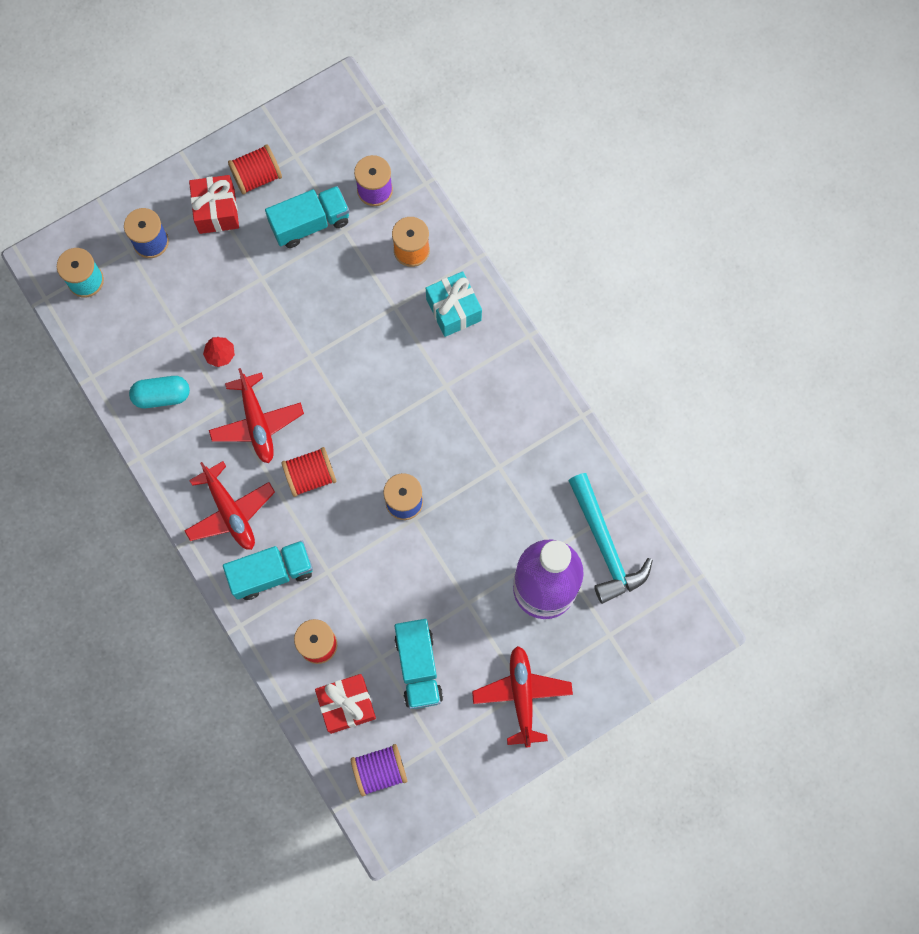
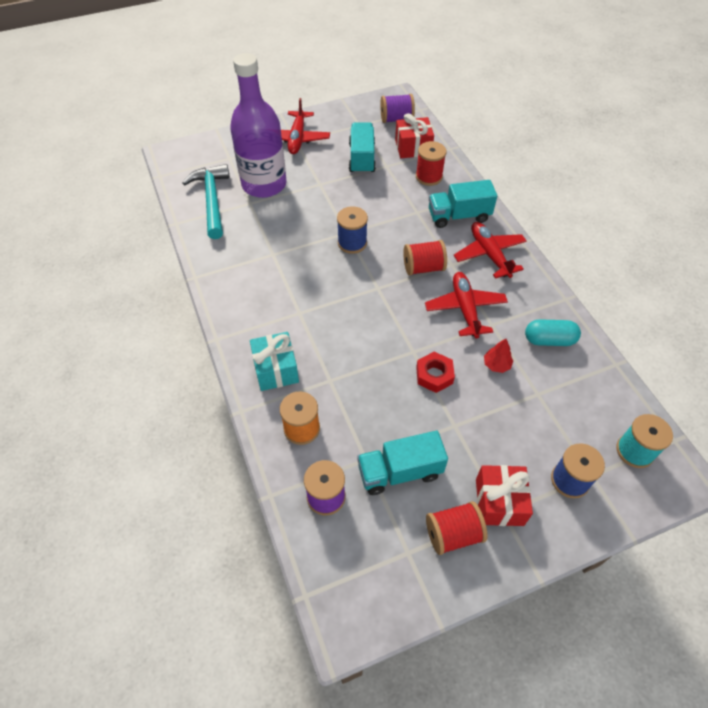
camera: 170 degrees left, 20 degrees down
none -> red nut [416,352,455,393]

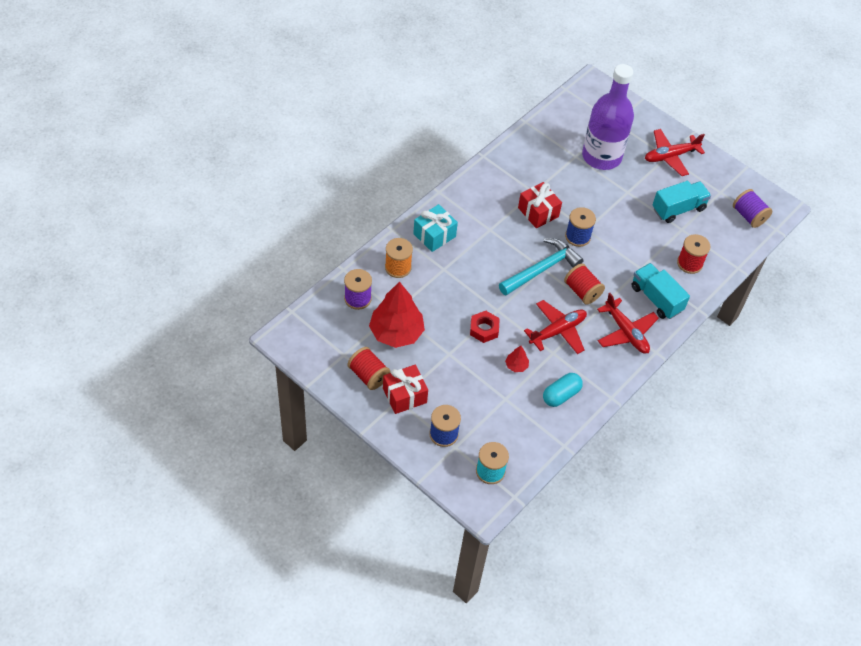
camera: 60 degrees right, 0 degrees up
turquoise hammer [182,164,230,239] -> turquoise hammer moved to [499,238,584,295]
turquoise truck [357,431,448,495] -> red tree [369,282,425,348]
red gift [395,113,434,158] -> red gift moved to [518,182,562,228]
red plane [453,222,527,279] -> red plane turned 105 degrees clockwise [597,293,659,354]
turquoise capsule [525,319,581,346] -> turquoise capsule turned 75 degrees clockwise [543,373,583,407]

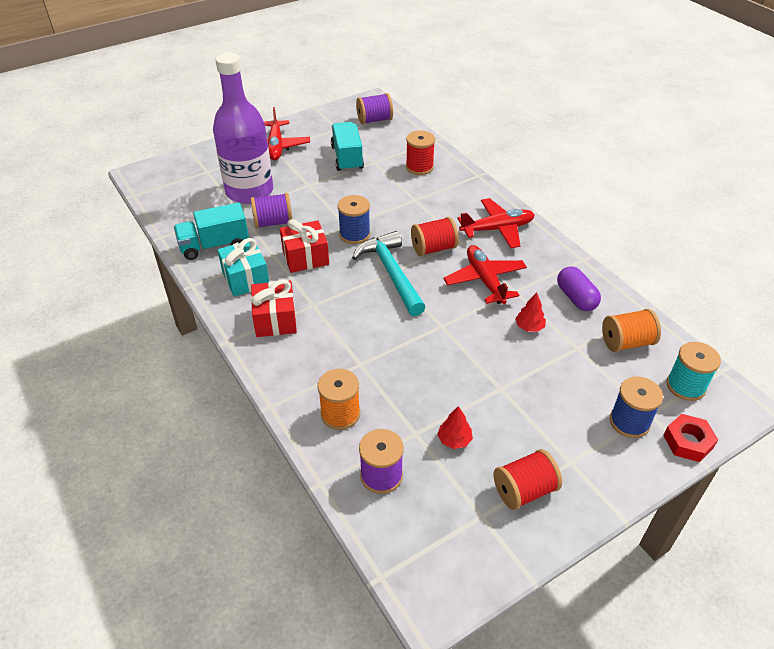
camera: 70 degrees left, 10 degrees down
red tree [369,282,425,348] -> red tree [437,406,473,449], size x0.43
red gift [383,365,428,414] -> red gift moved to [251,279,297,337]
turquoise gift [413,204,458,252] -> turquoise gift moved to [218,238,269,297]
red nut [470,311,500,343] -> red nut moved to [663,414,718,462]
turquoise capsule [543,373,583,407] -> purple capsule [557,266,601,311]
turquoise truck [632,263,690,319] -> turquoise truck moved to [174,202,249,260]
none -> purple spool [251,193,292,229]
none -> orange spool [602,309,661,352]

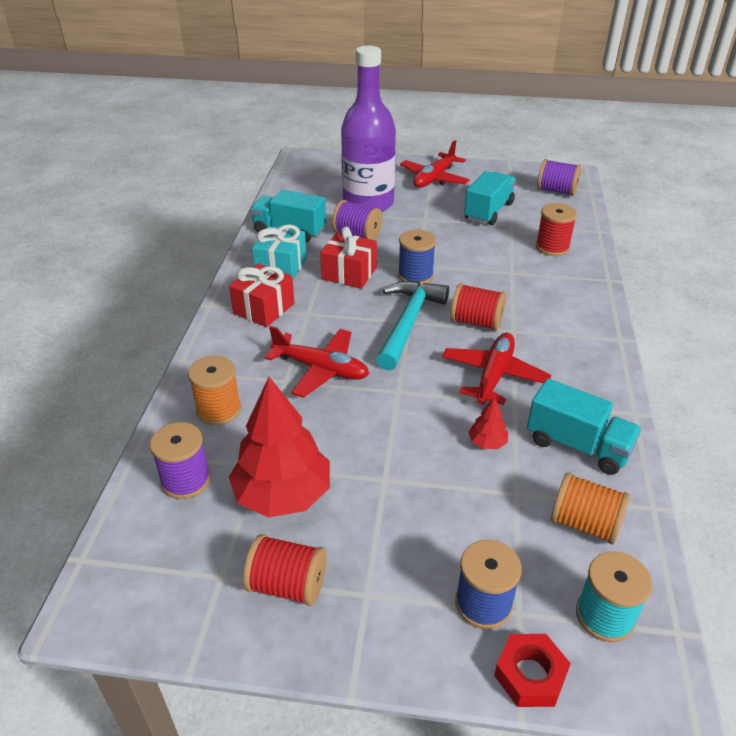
camera: 40 degrees right, 5 degrees down
red tree [437,406,473,449] -> red tree [229,377,330,517], size x2.33
red plane [457,198,535,248] -> red plane moved to [265,326,369,398]
purple capsule [557,266,601,311] -> turquoise truck [527,379,641,475]

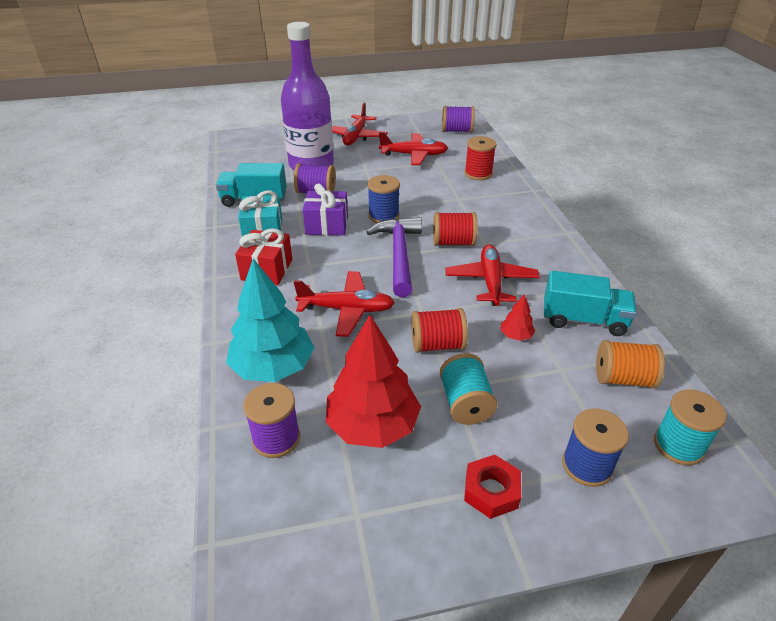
camera: 20 degrees left, 0 degrees up
orange spool [188,356,241,425] -> turquoise tree [226,258,315,382]
red spool [243,534,327,606] -> red spool moved to [411,308,468,353]
red gift [320,227,377,289] -> purple gift [303,183,348,235]
turquoise hammer [376,281,449,371] -> purple hammer [366,217,422,297]
turquoise truck [464,171,516,225] -> red plane [379,132,448,165]
red nut [494,634,571,707] -> red nut moved to [464,455,521,519]
none -> turquoise spool [439,353,498,425]

